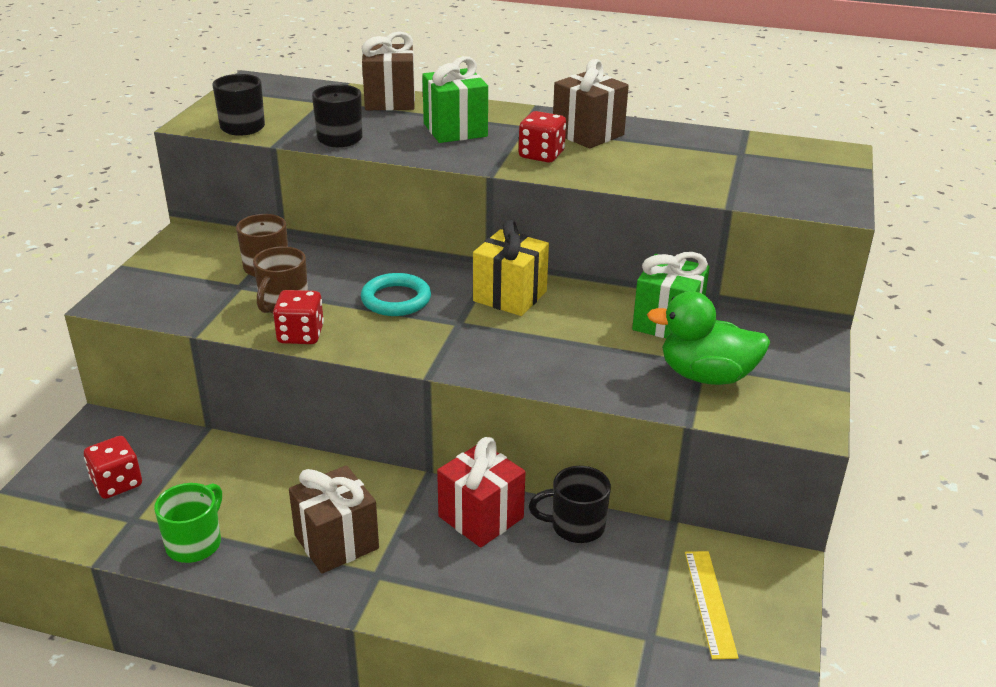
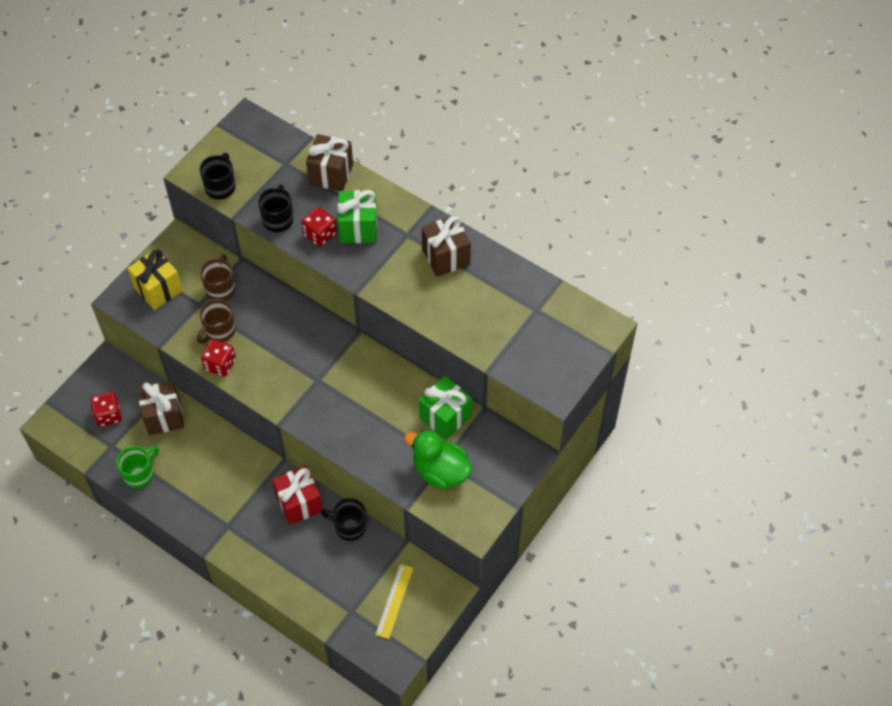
camera: 20 degrees right, 25 degrees up
brown gift [289,465,379,574] -> brown gift moved to [138,381,184,435]
turquoise ring [361,273,431,316] -> none
yellow gift [473,219,549,316] -> yellow gift moved to [127,249,183,310]
red dice [519,111,566,163] -> red dice moved to [301,207,337,247]

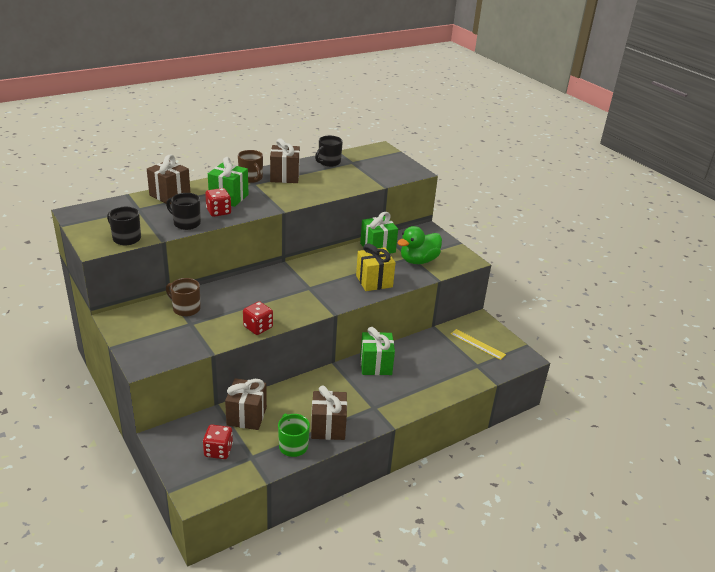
camera: 70 degrees left, 25 degrees down
yellow gift [127,249,183,310] -> yellow gift moved to [356,243,395,291]
brown mug [197,299,236,344] -> brown mug moved to [238,150,263,183]
red gift [272,466,323,525] -> green gift [360,327,395,375]
black mug [321,498,366,541] -> black mug moved to [315,136,343,167]
none -> brown gift [311,386,347,440]

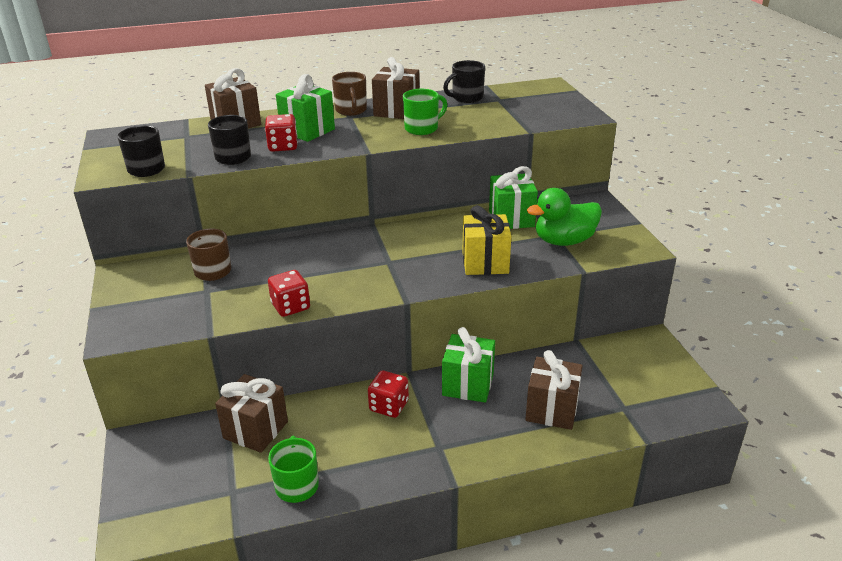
camera: 20 degrees right, 0 degrees up
red dice [203,425,233,459] -> red dice moved to [368,370,409,418]
brown gift [311,386,347,440] -> brown gift moved to [525,350,583,430]
yellow ruler [451,329,506,360] -> none
none -> green mug [403,89,447,135]

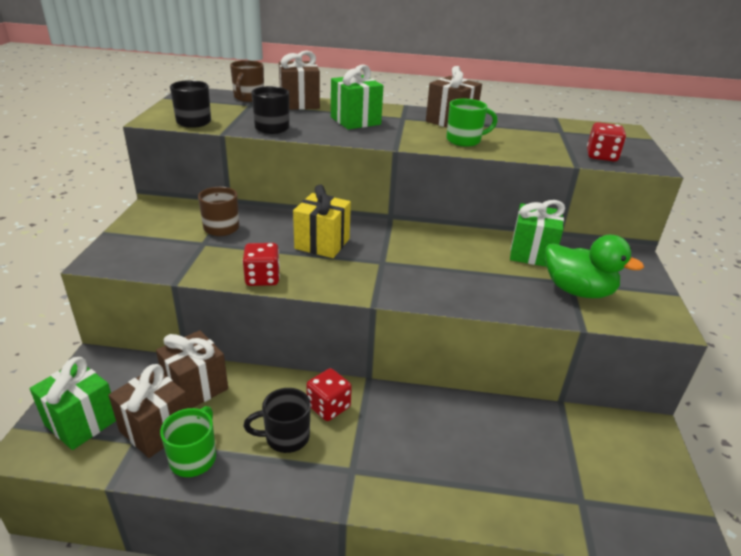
camera: 20 degrees right, 0 degrees up
red dice [265,114,298,152] -> red dice moved to [587,122,626,161]
brown mug [332,72,367,116] -> brown mug moved to [230,60,264,102]
green gift [442,327,495,403] -> green gift moved to [30,357,116,450]
black mug [443,60,485,103] -> black mug moved to [243,388,311,453]
yellow gift [462,205,511,275] -> yellow gift moved to [293,184,351,258]
brown gift [525,350,583,430] -> brown gift moved to [108,364,189,458]
green duck [527,188,602,246] -> green duck turned 150 degrees counterclockwise [545,235,644,298]

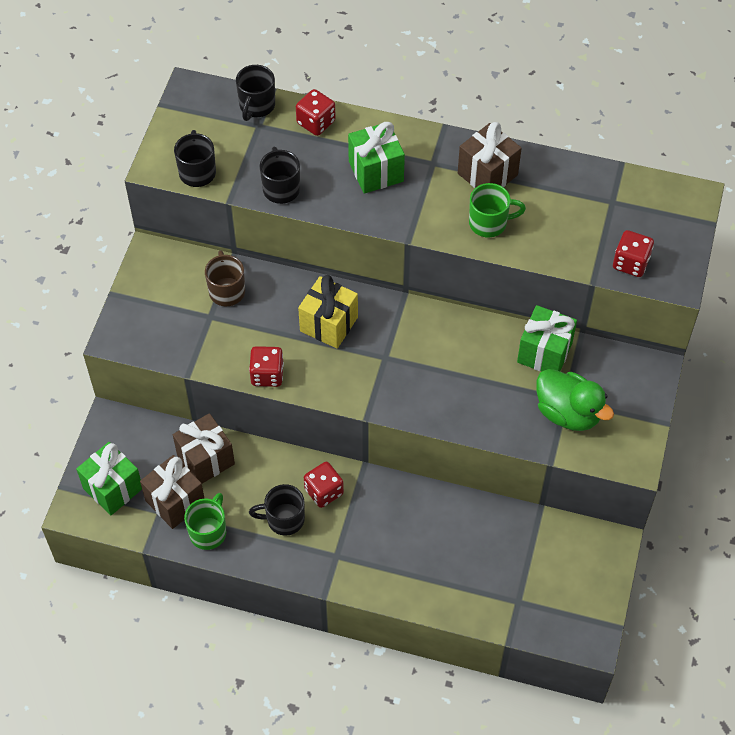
camera: 10 degrees right, 25 degrees up
brown mug [230,60,264,102] -> black mug [236,65,275,121]
brown gift [279,51,320,110] -> red dice [296,89,336,136]

